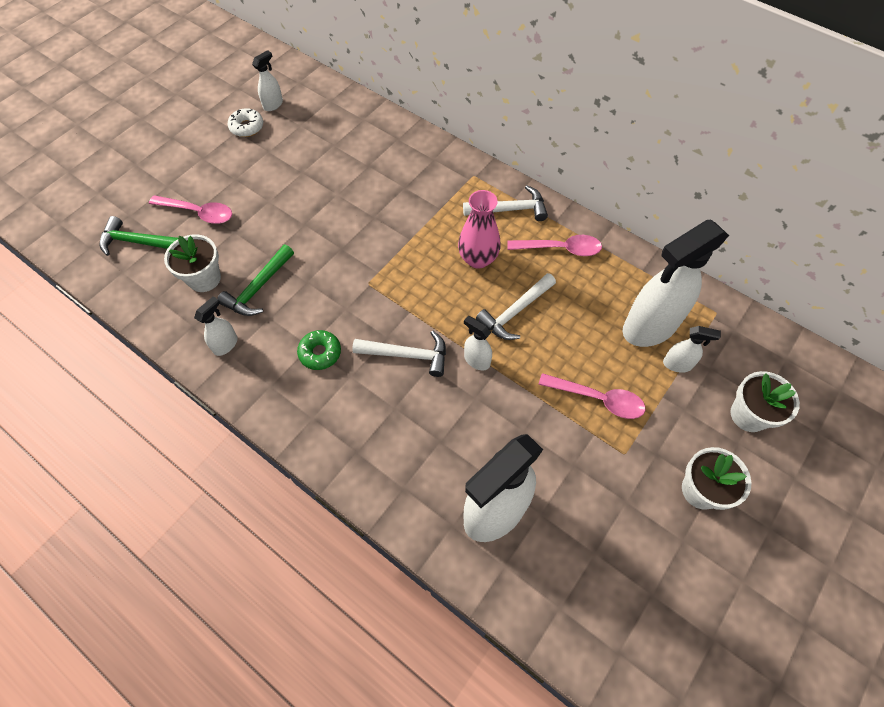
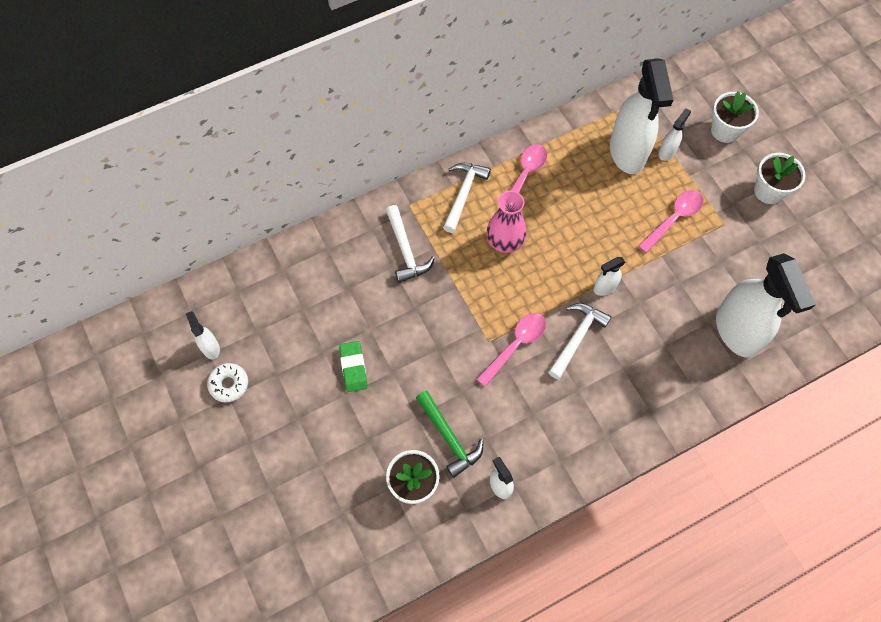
camera: 65 degrees left, 5 degrees up
green hammer [100,216,178,256] -> none
pink spoon [149,195,232,224] -> pink spoon moved to [477,313,546,387]
green donut [297,330,341,370] -> none
white hammer [476,273,556,340] -> white hammer moved to [386,205,435,283]
none -> green eraser [339,341,368,392]

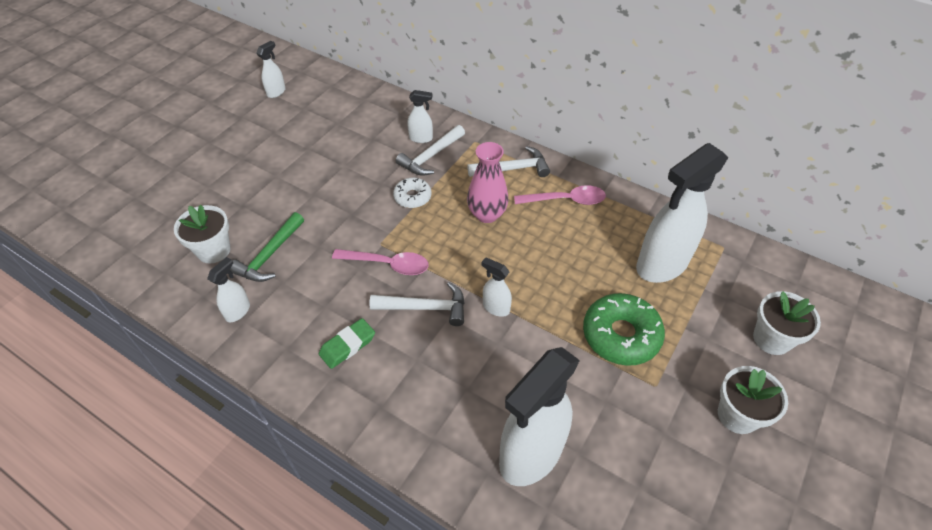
camera: 60 degrees right, 15 degrees down
white donut [207,363,248,403] -> white donut moved to [393,178,431,208]
green eraser [339,341,368,392] -> green eraser moved to [319,318,375,369]
pink spoon [638,190,704,253] -> green donut [583,293,665,366]
white spray bottle [658,108,691,161] -> white spray bottle moved to [407,90,433,143]

